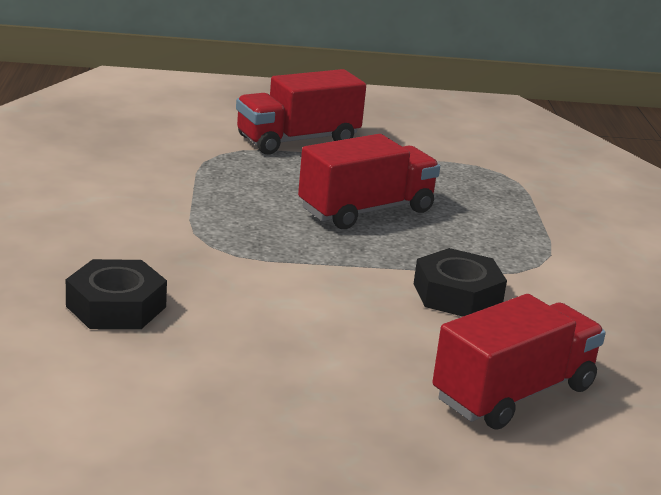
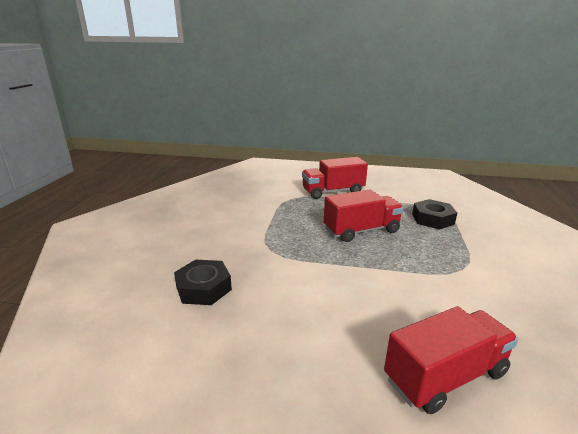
camera: 15 degrees right, 0 degrees up
black nut [414,248,507,317] -> black nut moved to [412,199,457,229]

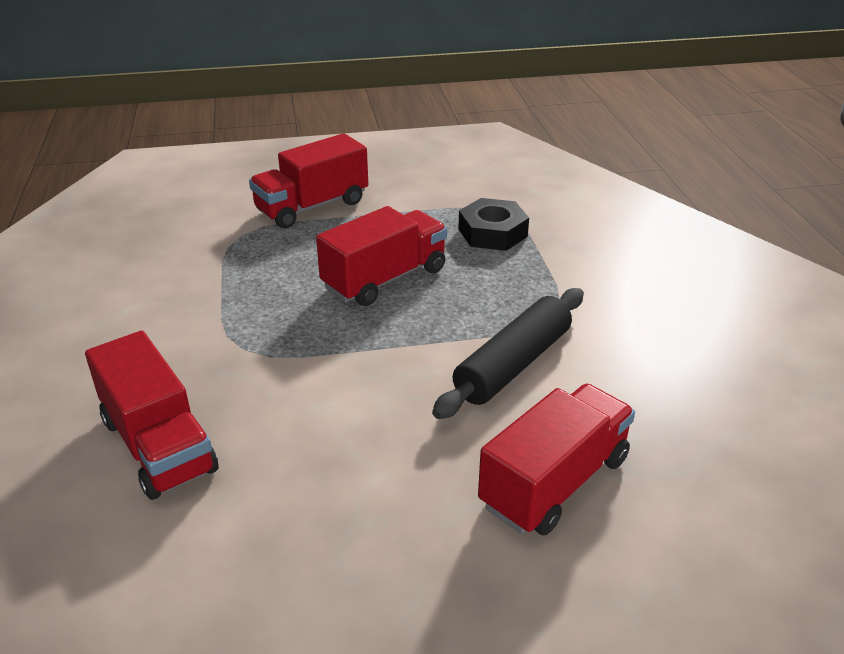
camera: 20 degrees left, 10 degrees up
black nut [174,259,232,305] -> red truck [85,331,219,500]
none -> black rolling pin [432,288,584,419]

